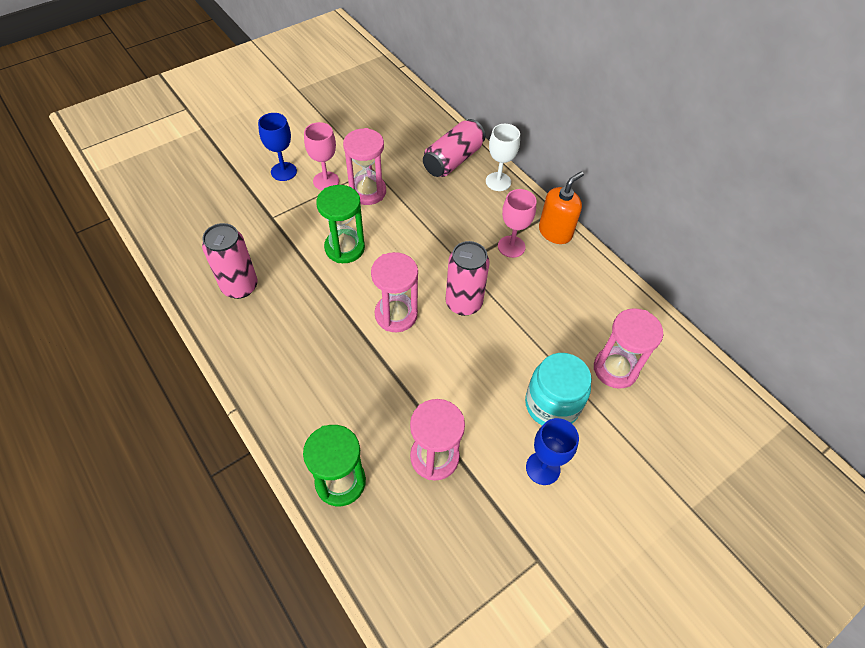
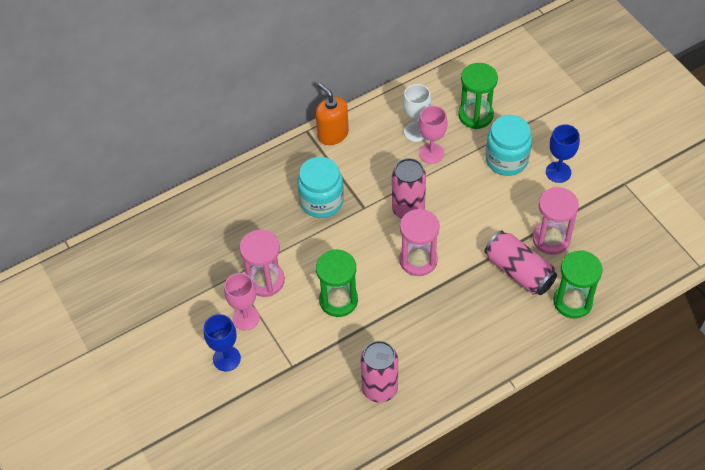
camera: 80 degrees left, 0 degrees up
pink can [423,119,485,177] -> pink can moved to [484,230,557,295]
white goblet [486,124,520,191] -> white goblet moved to [403,84,431,142]
pink goblet [498,189,536,258] -> pink goblet moved to [418,106,448,164]
pink hourglass [594,308,664,389] -> green hourglass [458,63,498,129]
none -> turquoise jar [297,157,344,218]

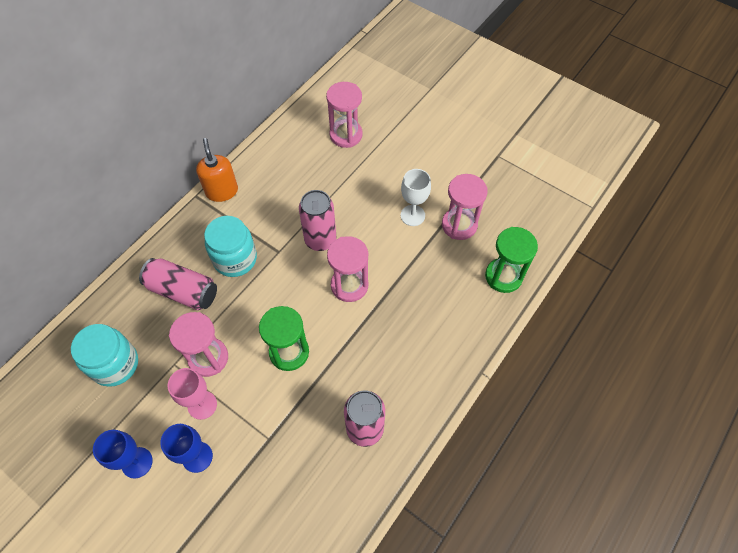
camera: 25 degrees left, 5 degrees up
orange soap dispenser [316,83,349,145] -> orange soap dispenser turned 45 degrees clockwise [196,138,238,202]
white goblet [403,84,431,142] -> white goblet moved to [401,169,431,226]
pink goblet [418,106,448,164] -> none
green hourglass [458,63,498,129] -> pink hourglass [326,82,363,148]
pink can [484,230,557,295] -> pink can moved to [139,258,217,310]
turquoise jar [485,115,532,176] -> turquoise jar moved to [71,324,138,387]
blue goblet [546,124,580,183] -> blue goblet moved to [93,430,153,479]

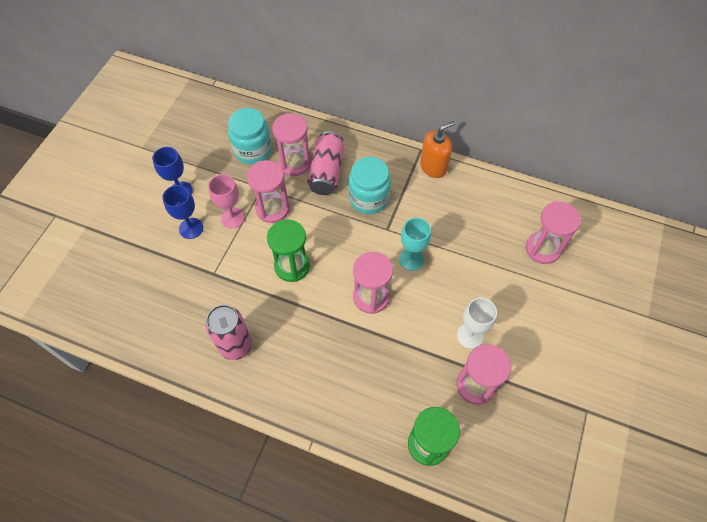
camera: 75 degrees right, 0 degrees up
pink can [299,190,336,251] -> turquoise goblet [399,218,431,271]
none -> pink hourglass [272,113,311,176]

